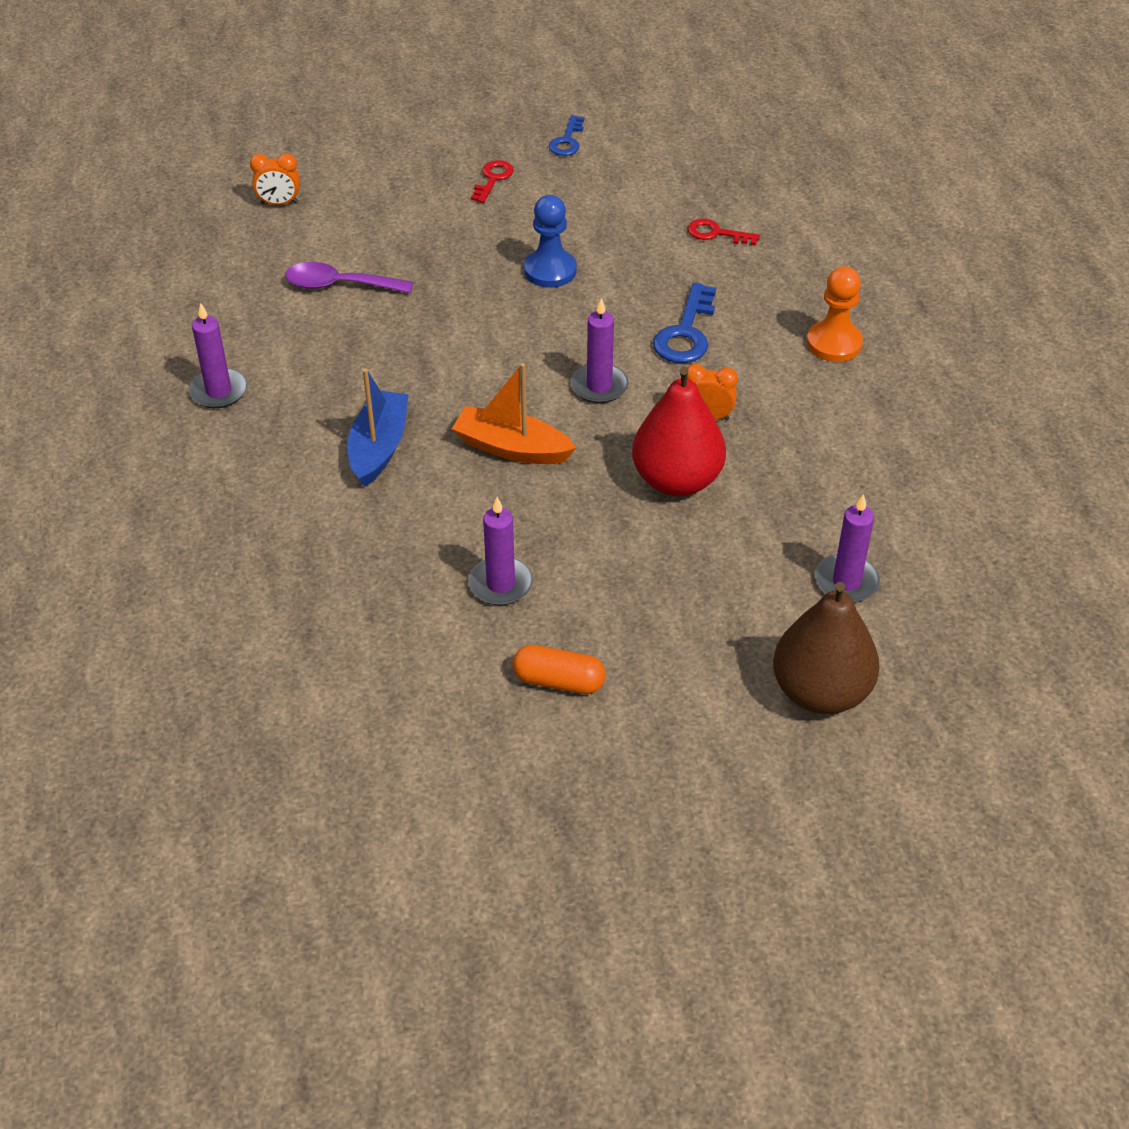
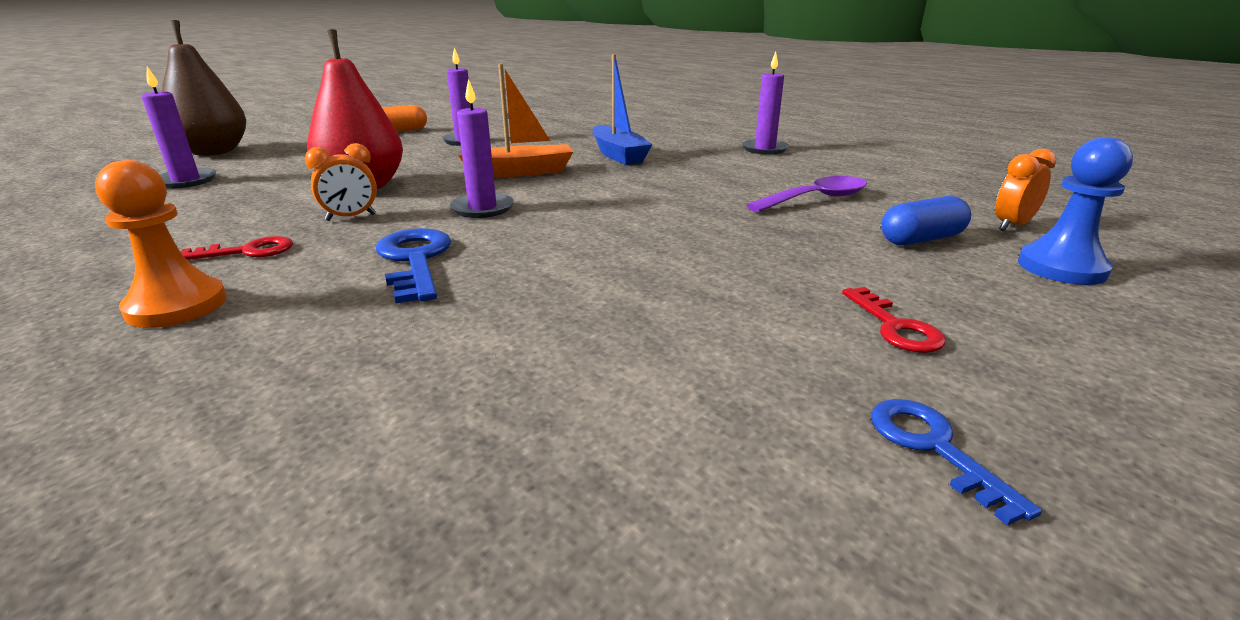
camera: 145 degrees right, 20 degrees down
blue pawn [524,195,577,288] -> blue pawn moved to [1018,137,1133,285]
red key [688,218,760,246] -> red key moved to [181,236,293,260]
none -> blue capsule [881,196,971,245]

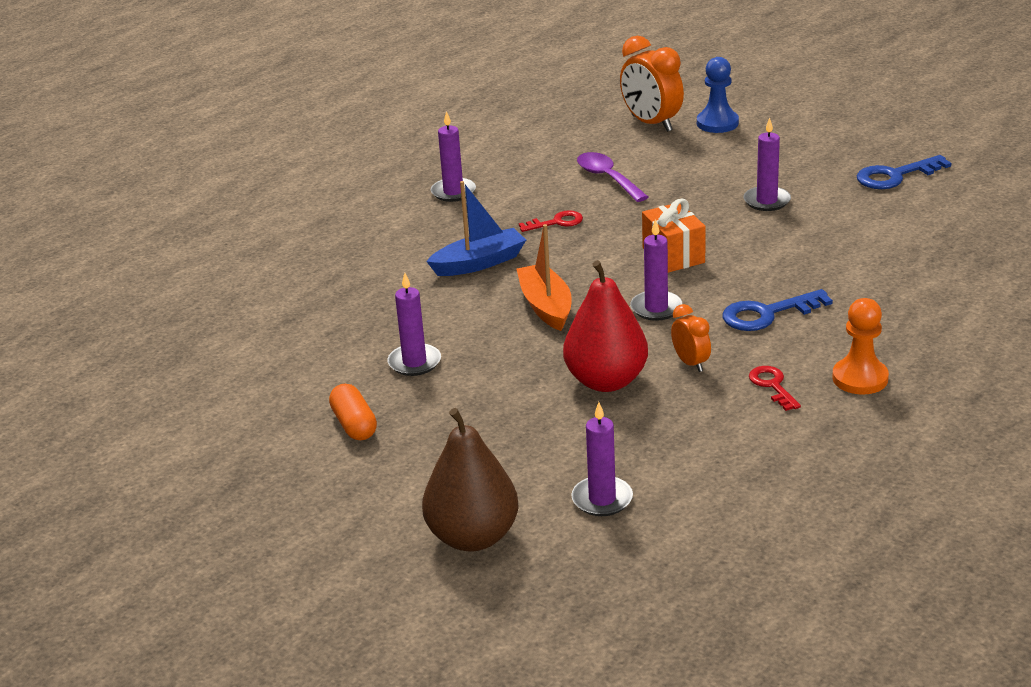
camera: 90 degrees left, 5 degrees up
red key [842,287,946,353] -> red key moved to [519,210,583,232]
blue key [871,399,1042,525] -> blue key [857,155,951,189], size x1.58
blue capsule [881,196,971,245] -> none
orange clock [995,149,1056,231] -> orange clock [620,36,684,132], size x1.84
none -> orange gift [642,199,706,273]
none -> purple candle [743,117,791,211]

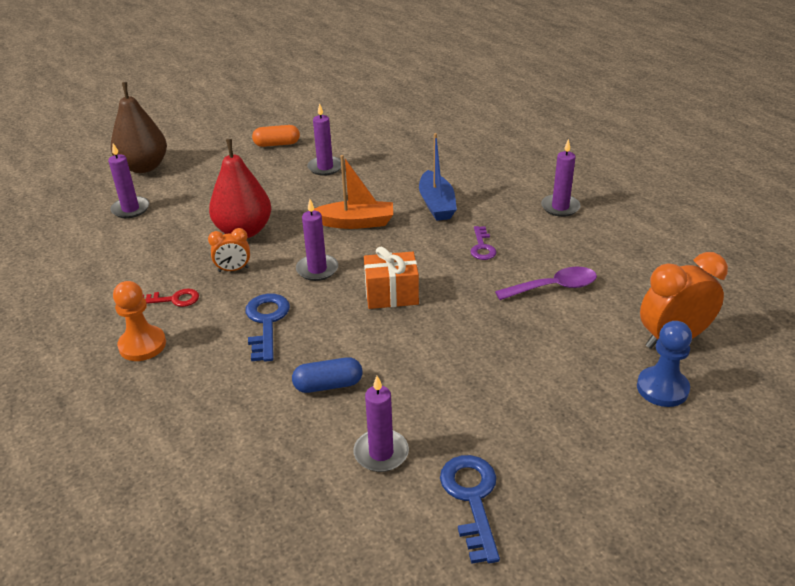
camera: 105 degrees right, 5 degrees up
red key [519,210,583,232] -> purple key [470,226,497,260]
purple candle [743,117,791,211] -> purple candle moved to [353,376,409,472]
none -> blue capsule [292,357,363,393]

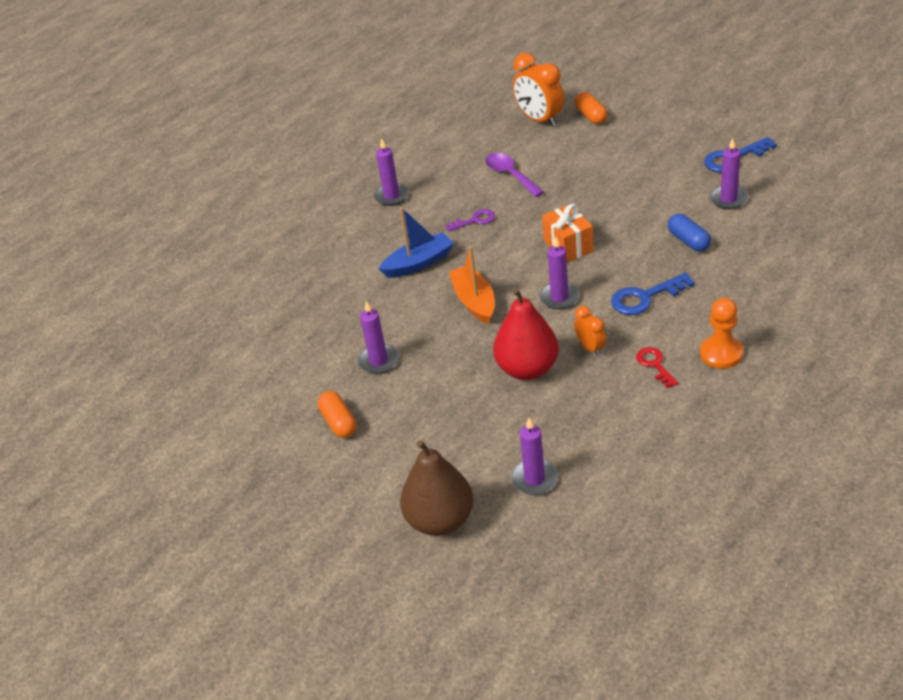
camera: 105 degrees left, 5 degrees up
blue pawn [637,321,692,407] -> orange capsule [575,92,608,124]

